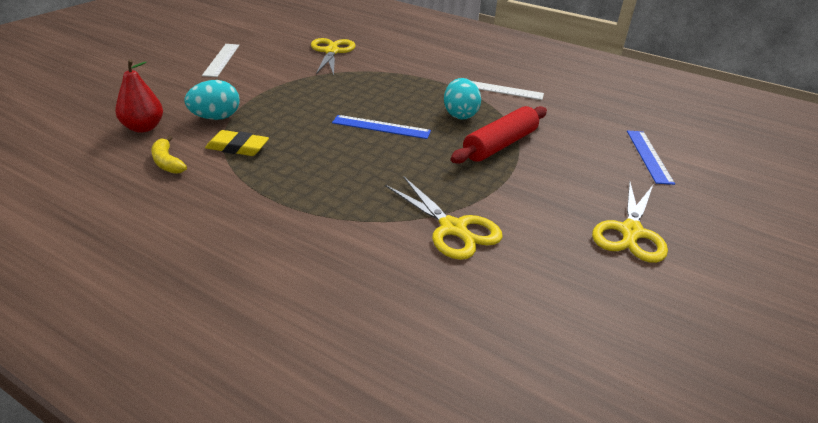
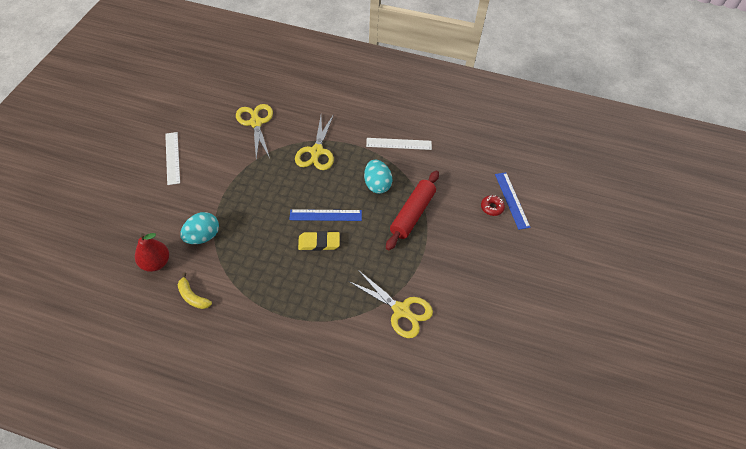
camera: 15 degrees left, 20 degrees up
yellow eraser [205,130,269,156] -> yellow eraser moved to [298,231,340,251]
yellow scissors [592,181,668,263] -> yellow scissors moved to [295,114,334,170]
none -> red donut [481,195,505,216]

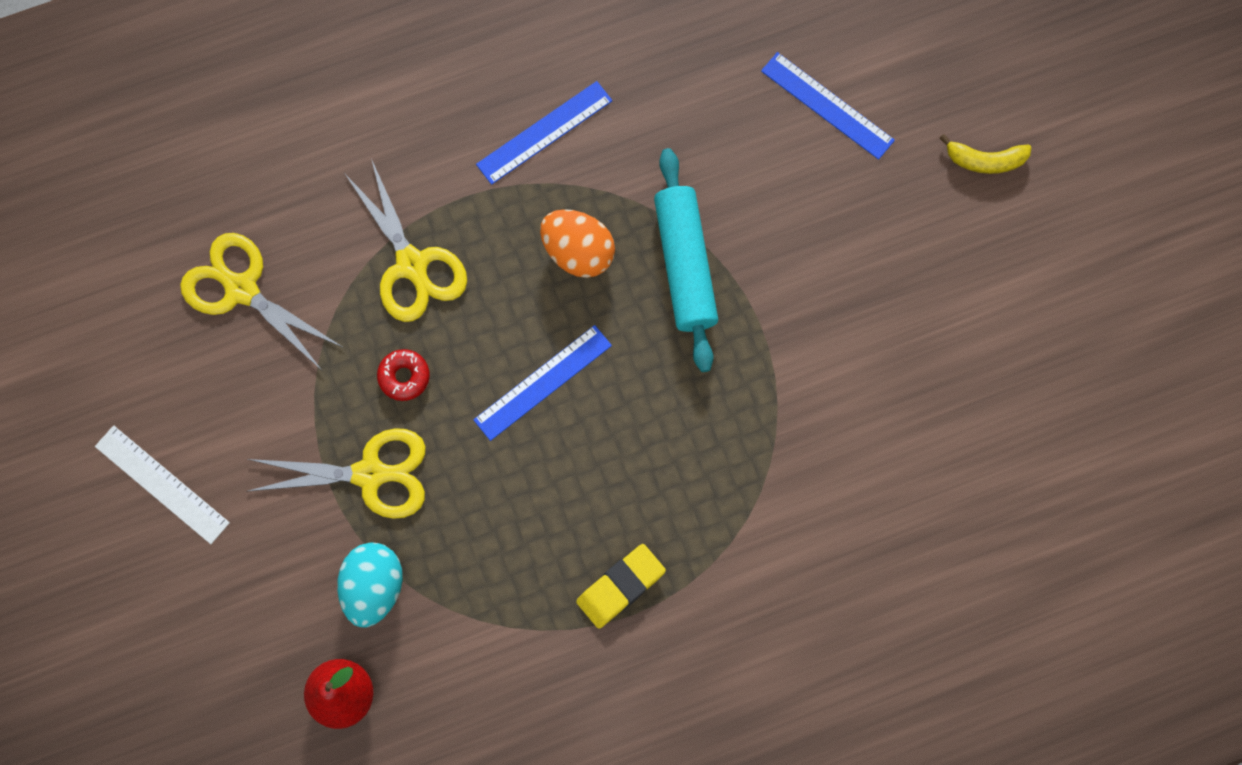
camera: 35 degrees left, 20 degrees up
yellow banana [178,272,212,309] -> yellow banana moved to [939,134,1032,174]
yellow eraser [298,231,340,251] -> yellow eraser moved to [576,544,666,629]
yellow scissors [348,270,433,338] -> yellow scissors moved to [247,428,426,519]
turquoise egg [364,160,392,194] -> orange egg [540,209,615,278]
white ruler [366,138,432,150] -> blue ruler [476,81,612,185]
red rolling pin [386,170,439,251] -> turquoise rolling pin [654,148,718,372]
red donut [481,195,505,216] -> red donut moved to [377,349,430,401]

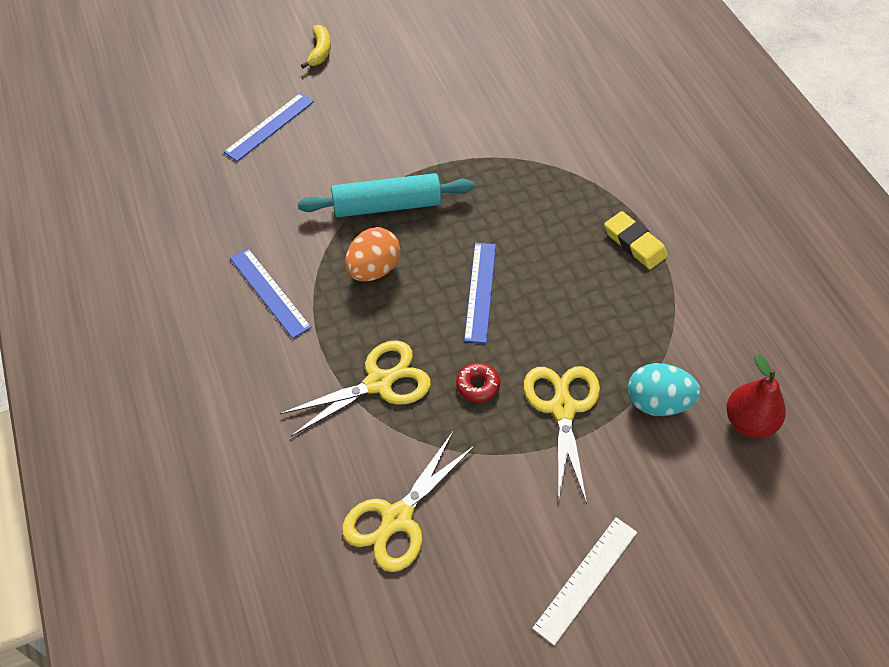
camera: 90 degrees left, 20 degrees down
blue ruler [473,325,612,441] -> blue ruler turned 45 degrees clockwise [464,242,496,343]

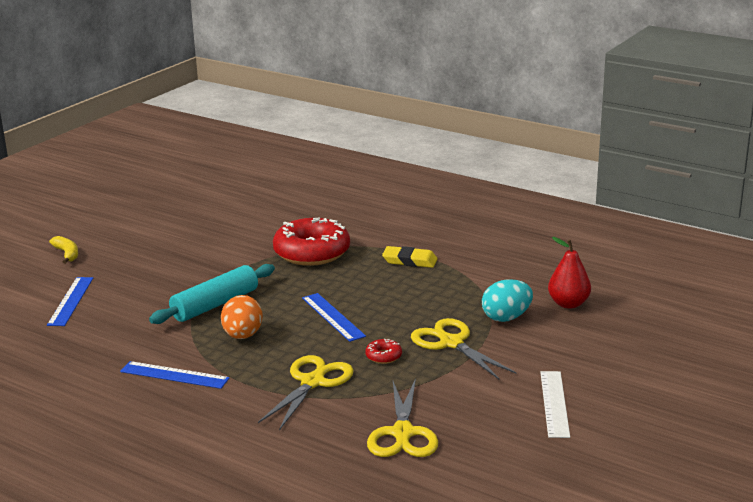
camera: 35 degrees left, 30 degrees down
none -> red donut [273,217,350,266]

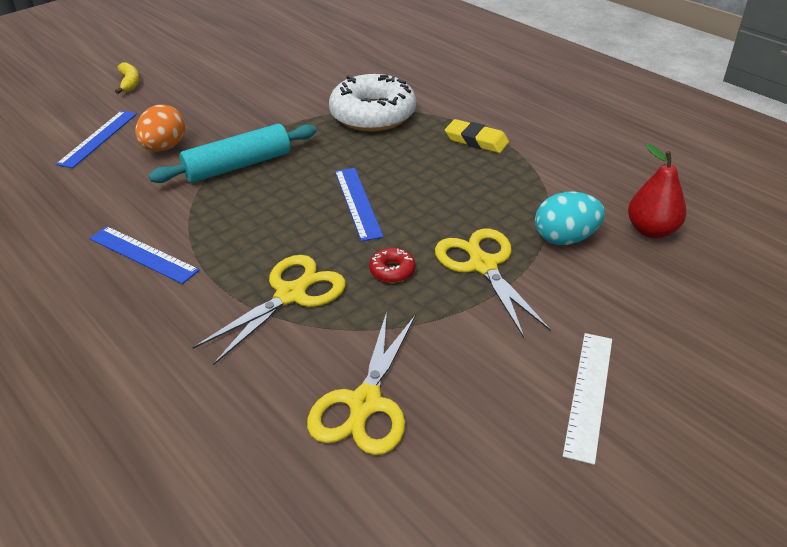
camera: 15 degrees right, 15 degrees up
orange egg [221,295,263,339] -> orange egg moved to [135,104,185,152]
red donut [273,217,350,266] -> white donut [329,74,416,132]

